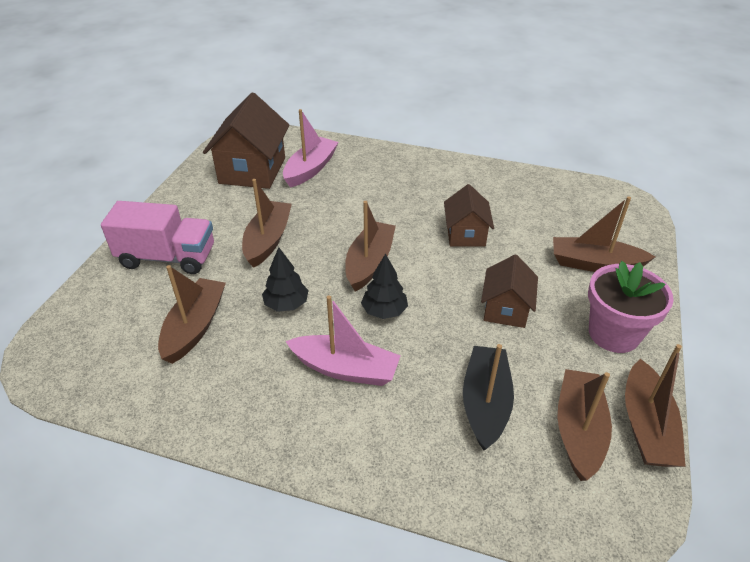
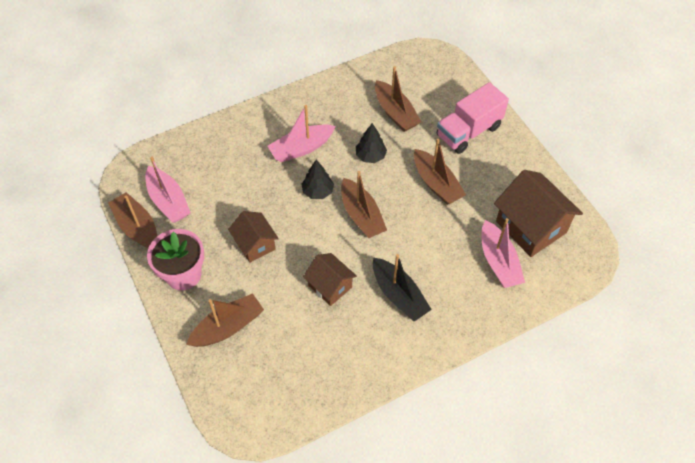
camera: 135 degrees right, 15 degrees up
black boat [463,344,514,450] -> black boat moved to [373,254,432,321]
brown boat [557,369,612,481] -> pink boat [145,157,191,223]

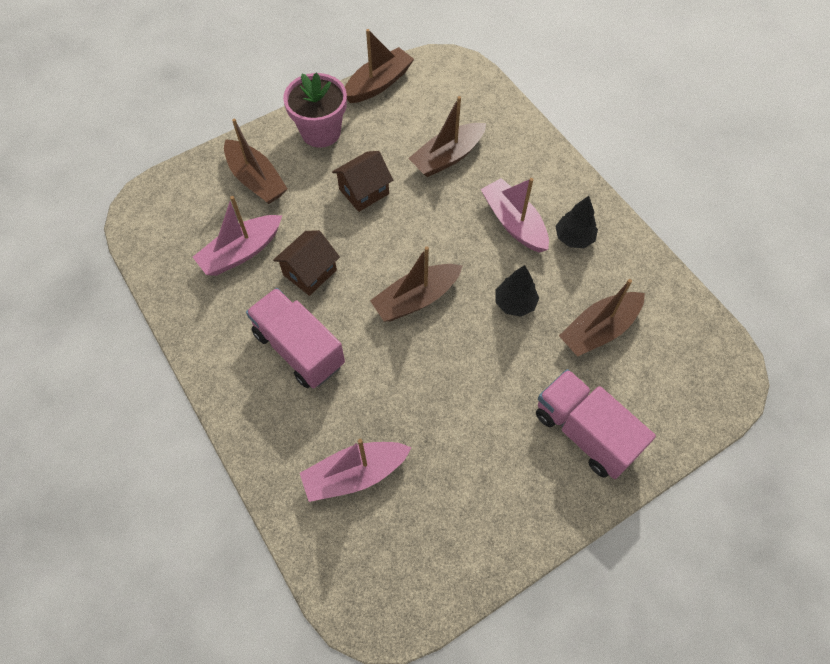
camera: 85 degrees right, 5 degrees up
pink boat [145,157,191,223] -> pink boat moved to [193,196,282,276]
black tree [302,160,334,199] -> black tree moved to [555,196,598,248]
black boat [373,254,432,321] -> pink truck [246,288,345,388]
brown boat [414,139,466,205] -> brown boat moved to [408,96,486,177]
brown house [494,170,583,257] -> none

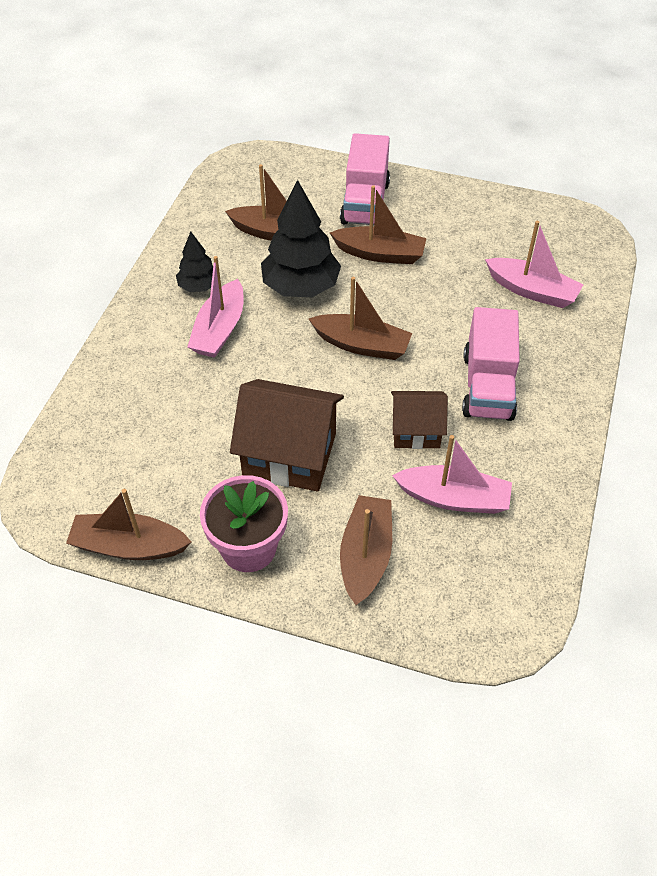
camera: 130 degrees left, 10 degrees down
brown house [332,151,393,212] -> brown house [230,379,344,491], size x1.69
brown boat [408,96,486,177] -> brown boat moved to [330,185,427,264]
black tree [495,265,539,317] -> black tree [261,180,341,297], size x1.83

